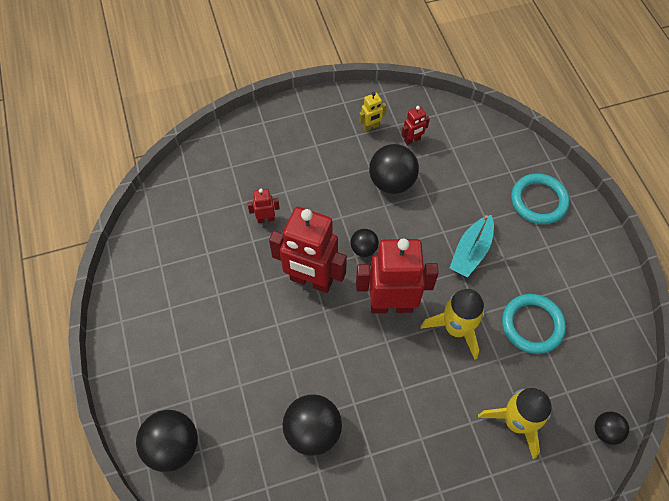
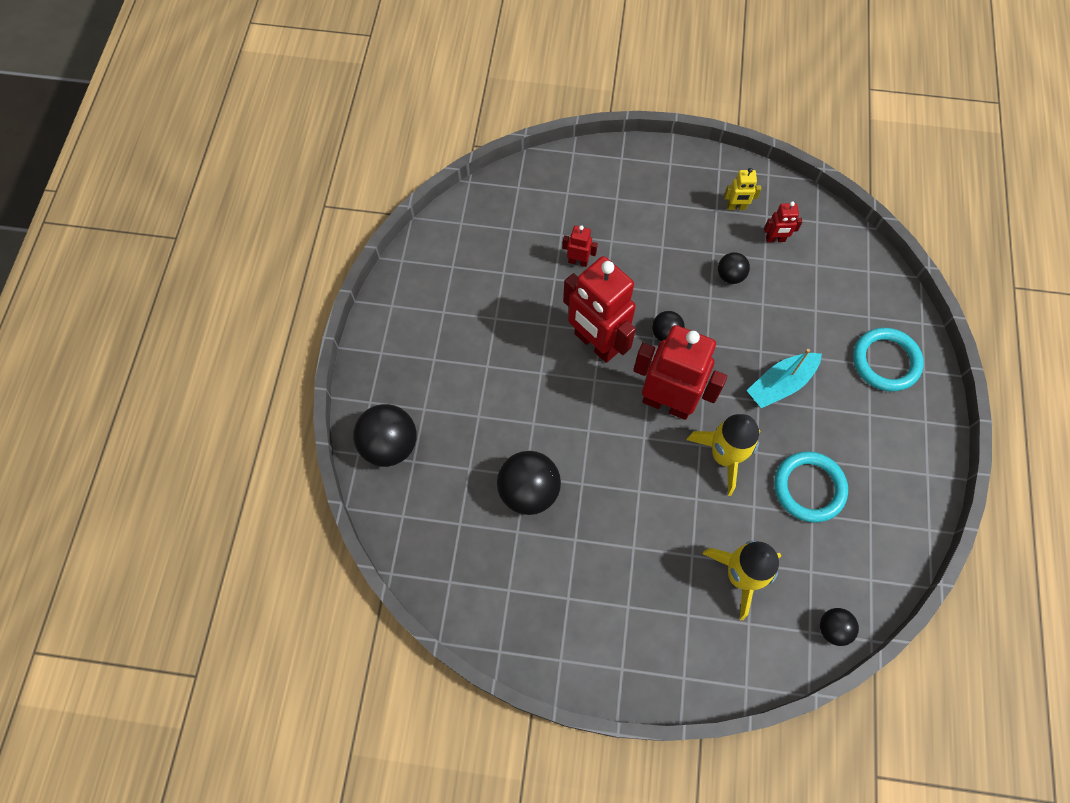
camera: 25 degrees right, 5 degrees up
black ball [369,144,419,194] -> black ball [718,252,750,284], size x0.55

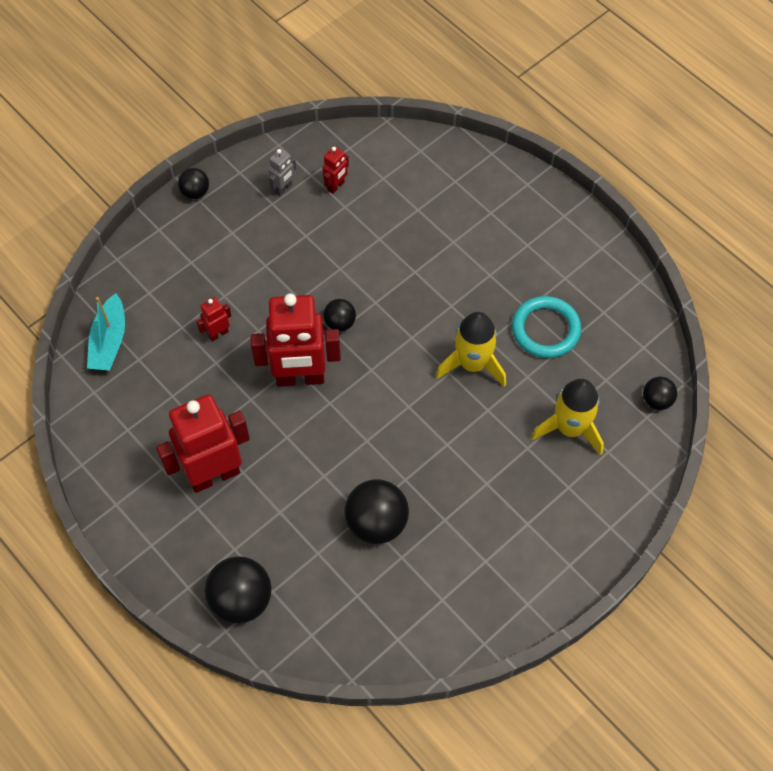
camera: 50 degrees left, 5 degrees down
red robot [633,325,727,420] -> red robot moved to [156,394,250,493]
black ball [718,252,750,284] -> black ball moved to [178,168,209,199]
yellow robot [724,168,761,210] -> grey robot [268,149,296,196]
turquoise boat [746,349,822,408] -> turquoise boat moved to [87,293,125,371]
turquoise ring [853,328,924,392] -> none

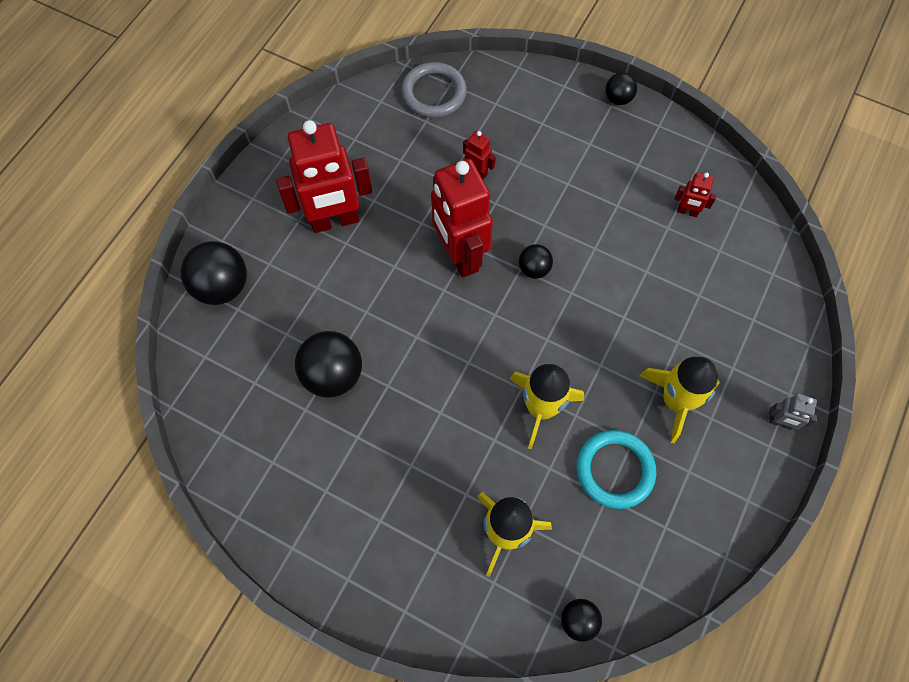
camera: 70 degrees right, 5 degrees up
turquoise boat [87,293,125,371] -> grey ring [401,62,467,118]
red robot [156,394,250,493] -> red robot turned 120 degrees clockwise [276,120,372,233]
grey robot [268,149,296,196] -> grey robot moved to [769,393,818,430]
none -> yellow rocket [640,357,720,443]

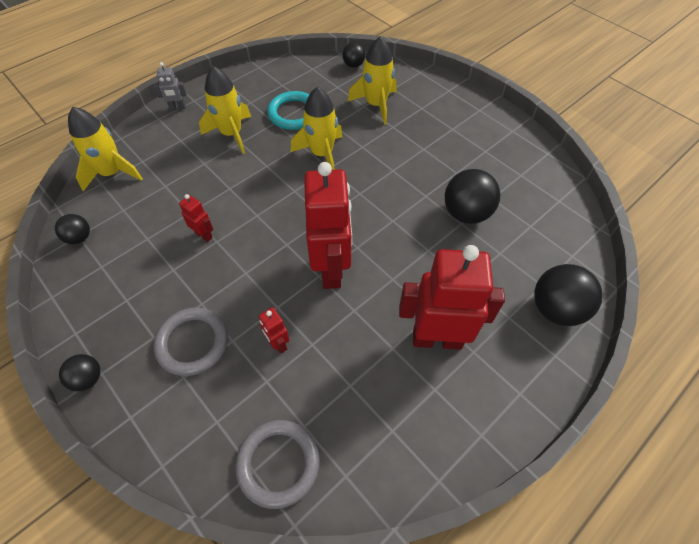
camera: 160 degrees left, 10 degrees down
black ball [519,244,553,279] -> black ball moved to [55,214,90,244]
red robot [675,172,717,217] -> red robot moved to [179,194,213,242]
grey robot [769,393,818,430] -> grey robot turned 135 degrees clockwise [154,62,187,110]
none -> yellow rocket [68,107,143,192]
none -> grey ring [154,307,228,376]

